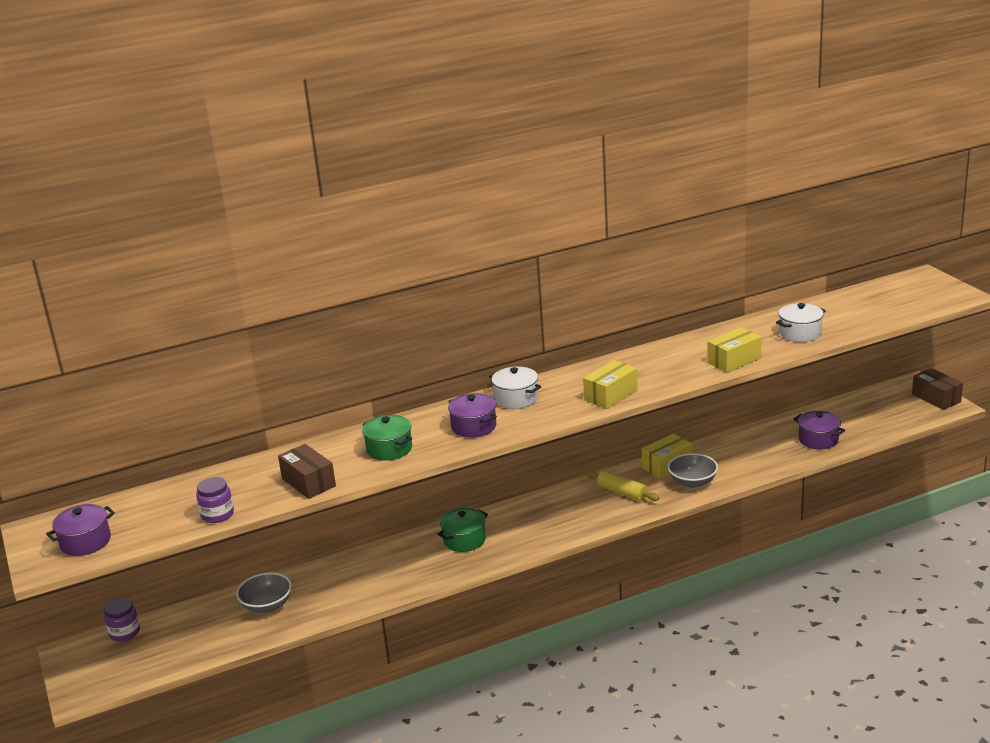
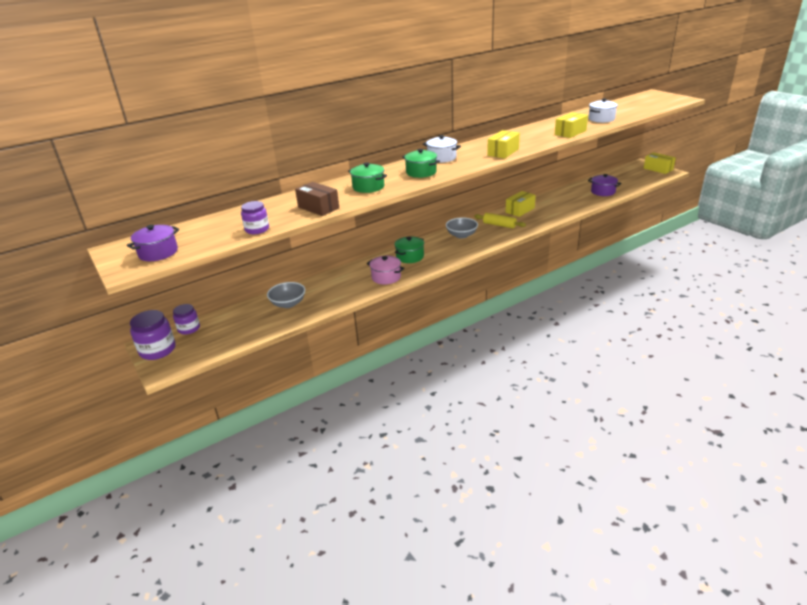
camera: 10 degrees left, 5 degrees up
purple pot [448,393,497,438] -> green pot [402,149,440,178]
grey bowl [668,453,718,488] -> grey bowl moved to [446,218,478,239]
brown box [912,368,963,410] -> yellow box [644,152,676,174]
none -> purple jar [130,310,176,360]
none -> pink pot [367,256,404,284]

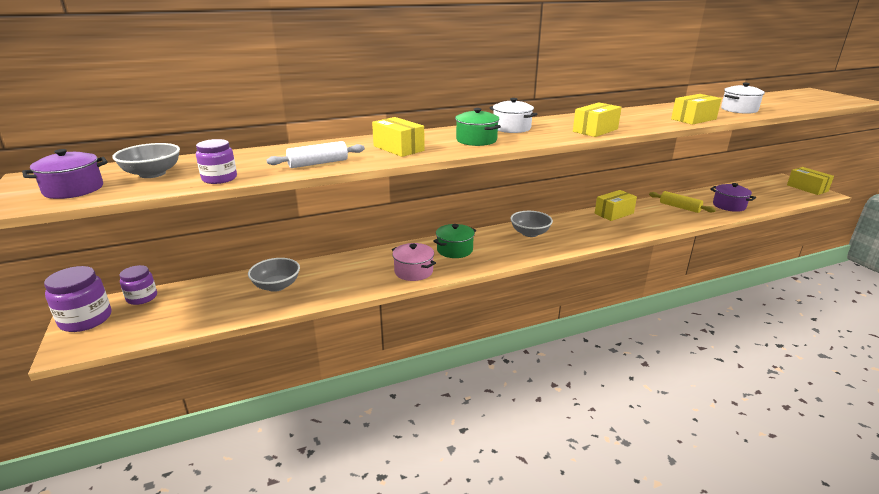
camera: 10 degrees right, 5 degrees down
brown box [295,182,339,216] -> white rolling pin [267,141,365,168]
green pot [348,162,387,193] -> yellow box [372,117,425,157]
yellow rolling pin [474,213,526,228] -> yellow rolling pin moved to [649,191,716,213]
none -> grey bowl [112,143,180,178]

